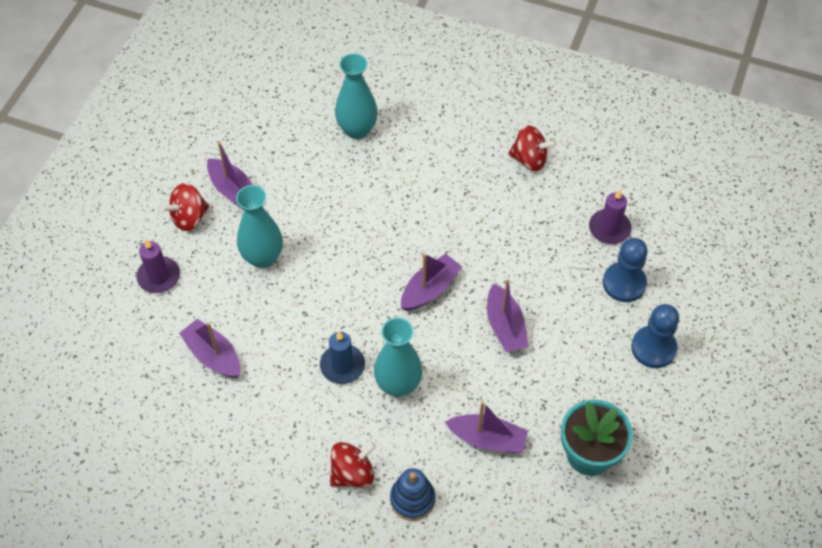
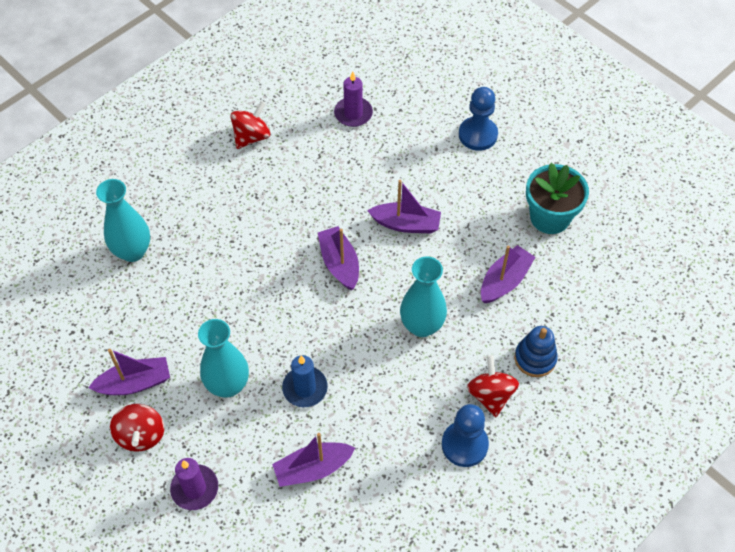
camera: 65 degrees left, 0 degrees up
blue candle [320,331,365,384] -> blue candle moved to [282,355,328,407]
blue pawn [603,238,648,302] -> blue pawn moved to [442,404,489,467]

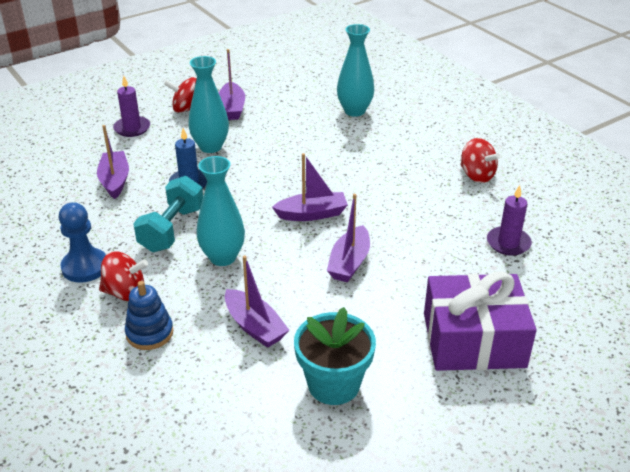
camera: 100 degrees right, 20 degrees down
blue pawn [459,87,498,151] -> purple gift [424,271,537,371]
none -> turquoise dumbbell [133,176,203,252]

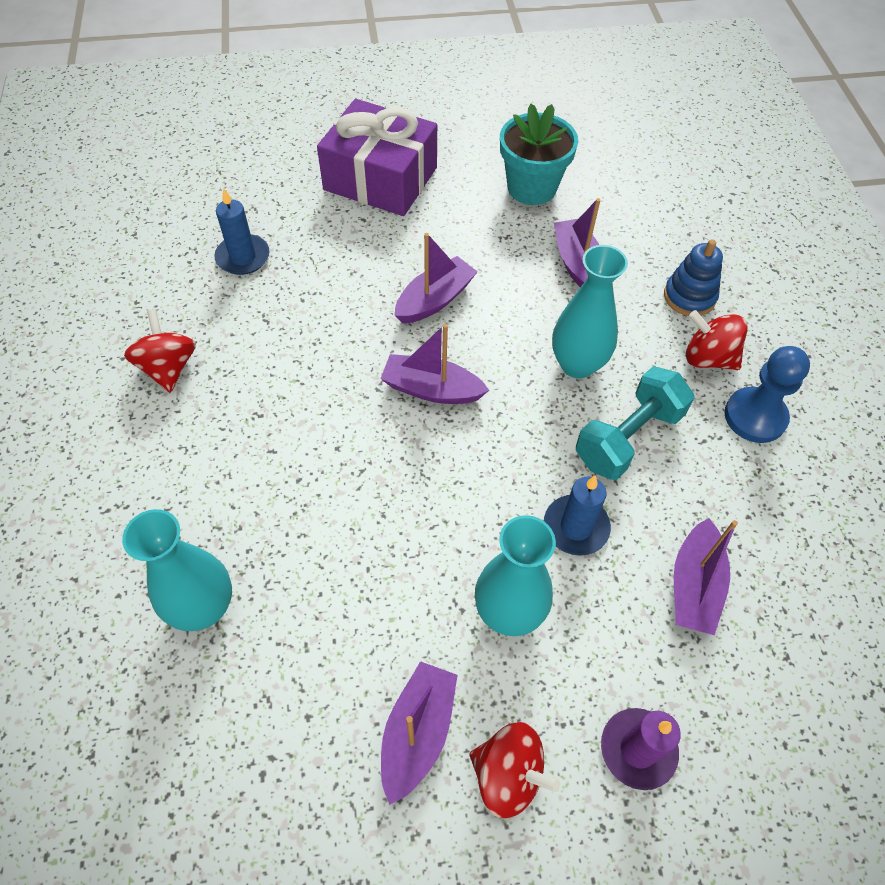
camera: 155 degrees left, 20 degrees up
purple candle [487,185,532,256] -> blue candle [214,188,270,275]

